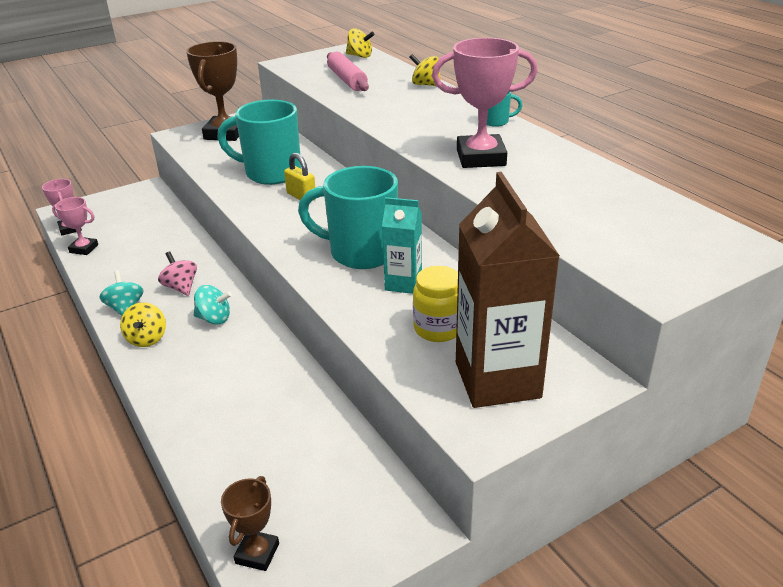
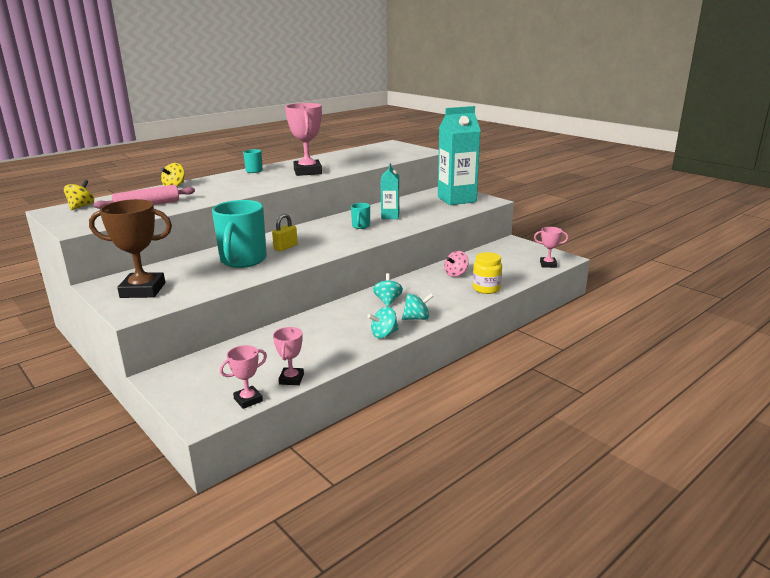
camera: 100 degrees left, 10 degrees down
yellow spinning top [120,302,166,347] -> turquoise spinning top [402,293,434,320]
pink spinning top [158,251,197,296] -> pink spinning top moved to [444,251,469,277]
brown trophy [221,476,279,571] -> pink trophy [534,227,568,268]
turquoise mug [298,166,398,269] -> turquoise mug [351,203,370,229], size x0.45
yellow jar [413,266,458,342] -> yellow jar moved to [473,252,502,294]
brown carton [456,172,560,408] -> turquoise carton [438,106,481,205]

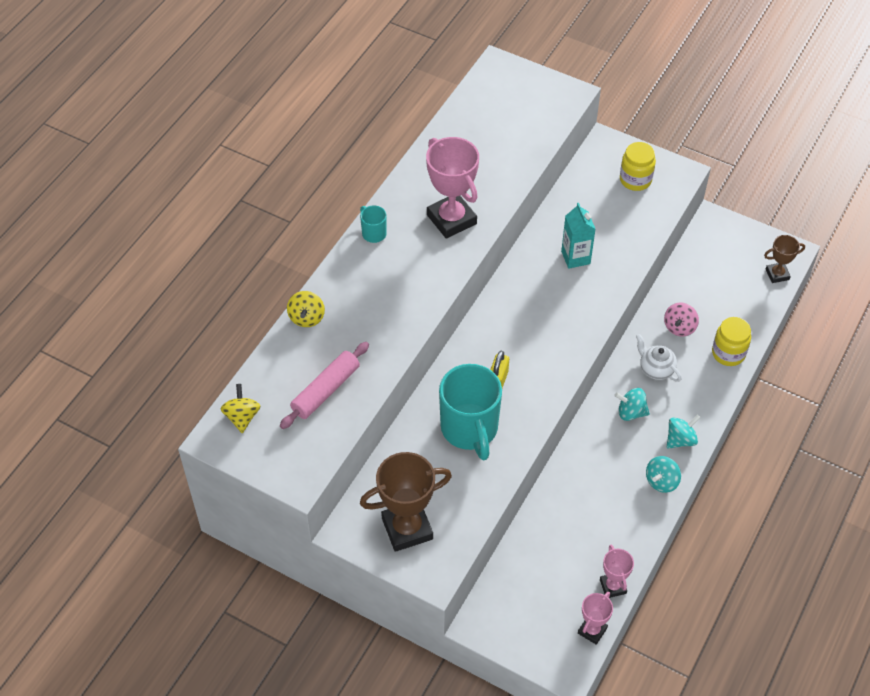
camera: 20 degrees left, 30 degrees up
turquoise mug [351,203,370,229] -> none
turquoise spinning top [373,273,403,307] -> turquoise spinning top turned 60 degrees counterclockwise [614,388,650,421]
turquoise carton [438,106,481,205] -> yellow jar [620,142,656,191]
pink trophy [534,227,568,268] -> brown trophy [764,235,805,283]
none -> white teapot [636,334,682,382]

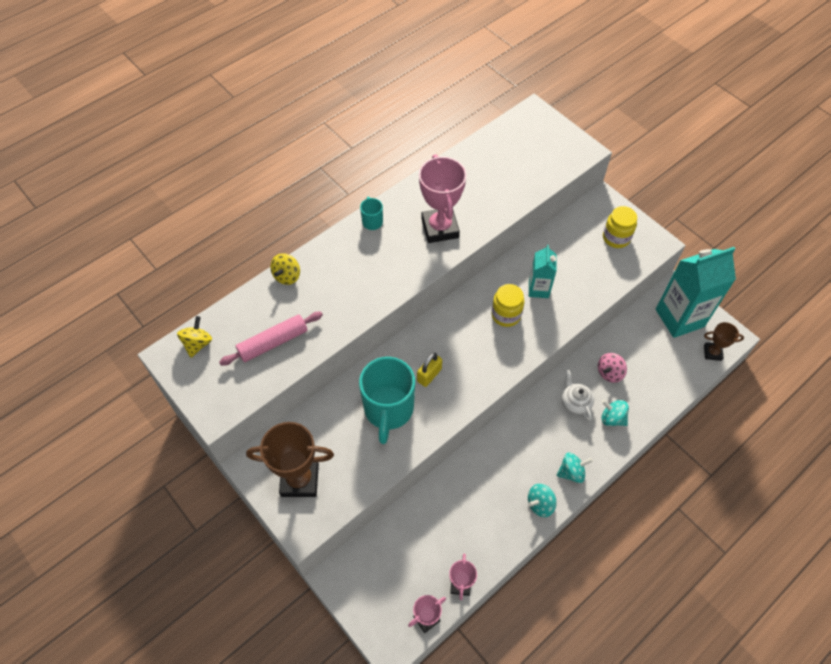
camera: 20 degrees right, 5 degrees up
turquoise spinning top [614,388,650,421] -> turquoise spinning top moved to [601,400,629,426]
yellow jar [712,317,751,366] -> yellow jar moved to [491,284,524,327]
none -> turquoise carton [656,247,736,338]

